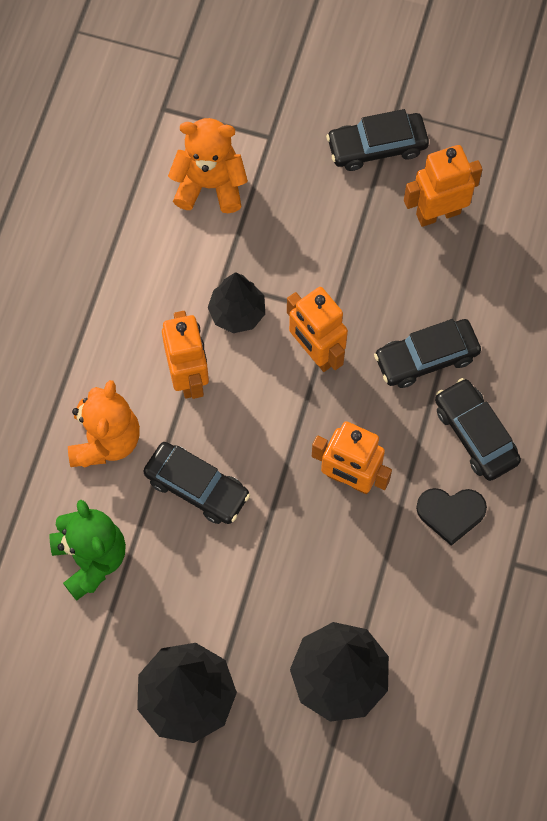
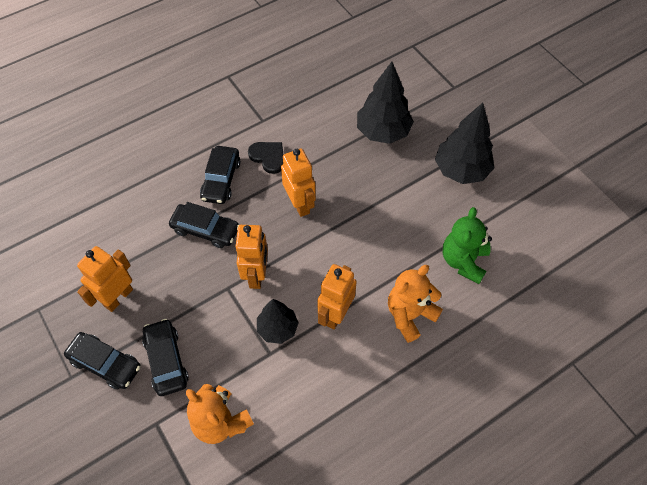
camera: 140 degrees left, 10 degrees down
black car [143,442,250,524] -> black car moved to [142,319,189,396]
orange robot [404,145,483,227] -> orange robot turned 105 degrees clockwise [77,246,133,312]

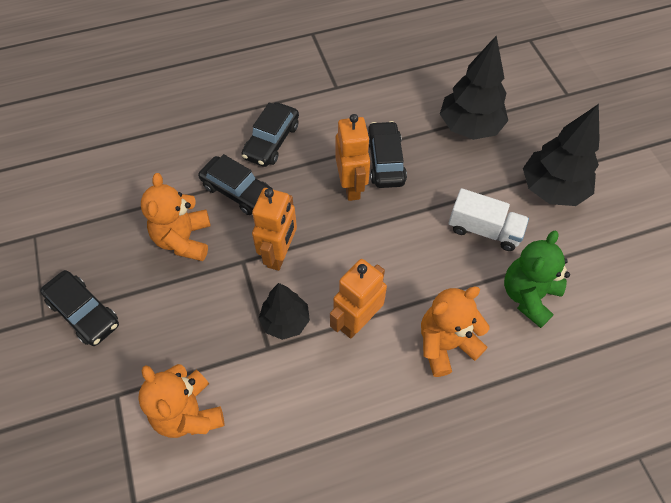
camera: 15 degrees right, 0 degrees up
orange robot [77,246,133,312] -> none
black car [142,319,189,396] -> black car moved to [368,121,407,188]
black heart [248,142,284,174] -> none
none -> orange teddy bear [141,173,211,261]
none -> white truck [449,188,529,251]

